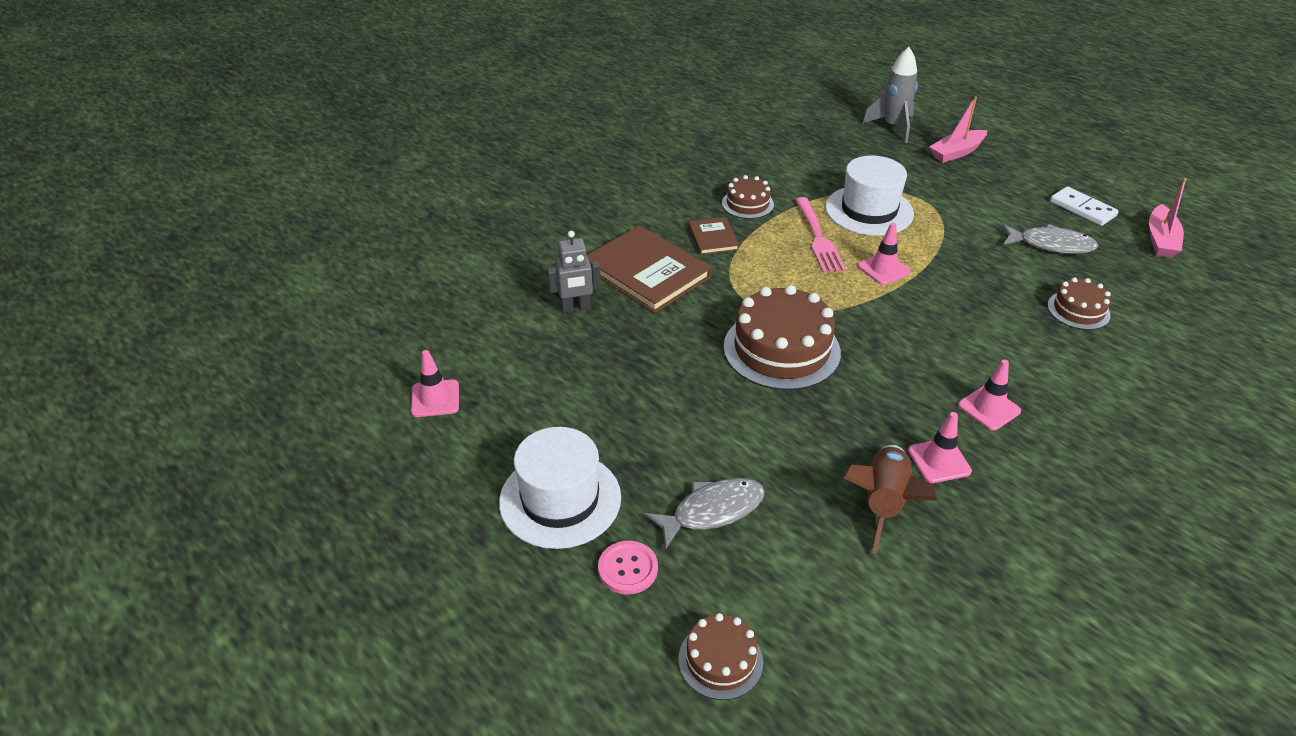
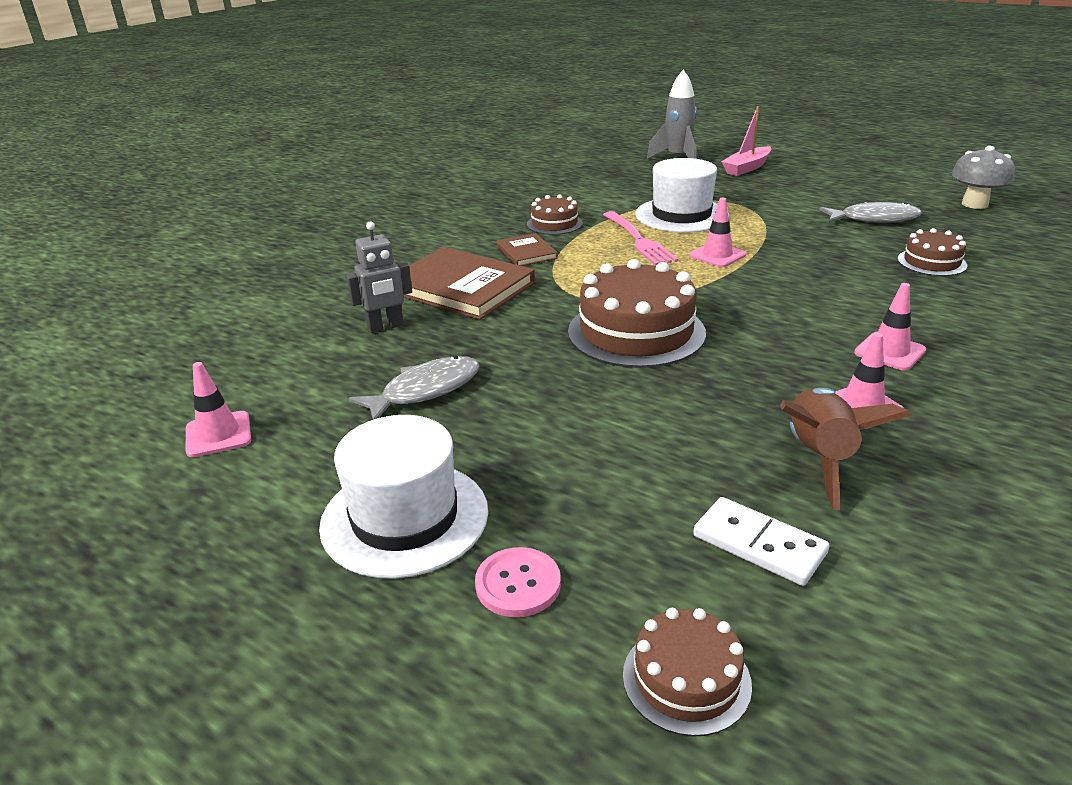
camera: 10 degrees left, 10 degrees down
grey fish [644,478,765,548] -> grey fish moved to [349,356,480,420]
white domino [1050,187,1119,226] -> white domino moved to [693,497,829,586]
pink boat [1149,178,1187,258] -> grey mushroom [952,146,1015,209]

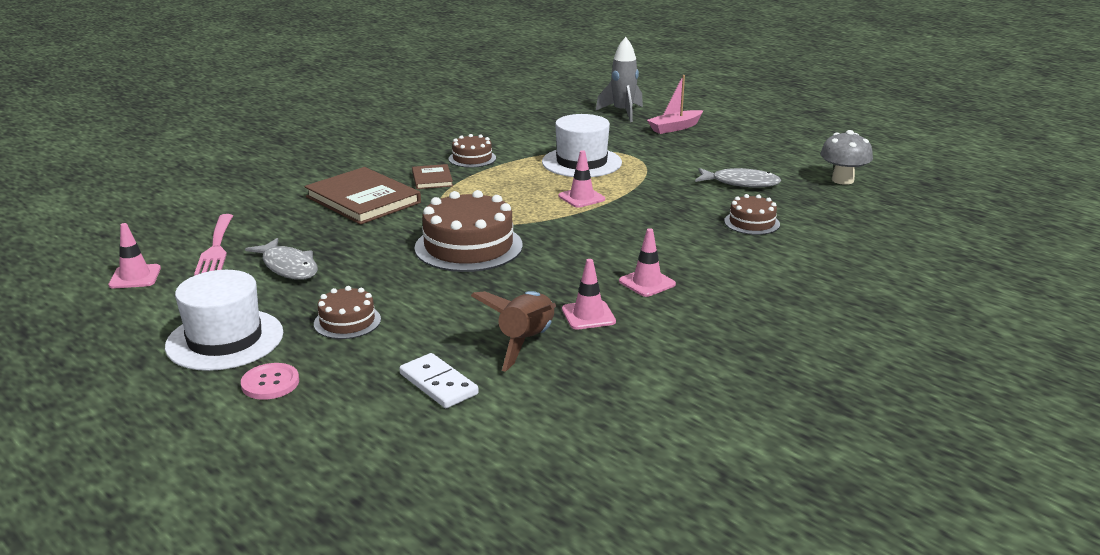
camera: 10 degrees right, 5 degrees down
grey robot [346,221,412,333] -> none
grey fish [349,356,480,420] -> grey fish turned 75 degrees clockwise [245,238,318,280]
pink fork [603,211,678,265] -> pink fork moved to [194,214,233,276]
brown cake [623,608,752,737] -> brown cake moved to [314,286,381,339]

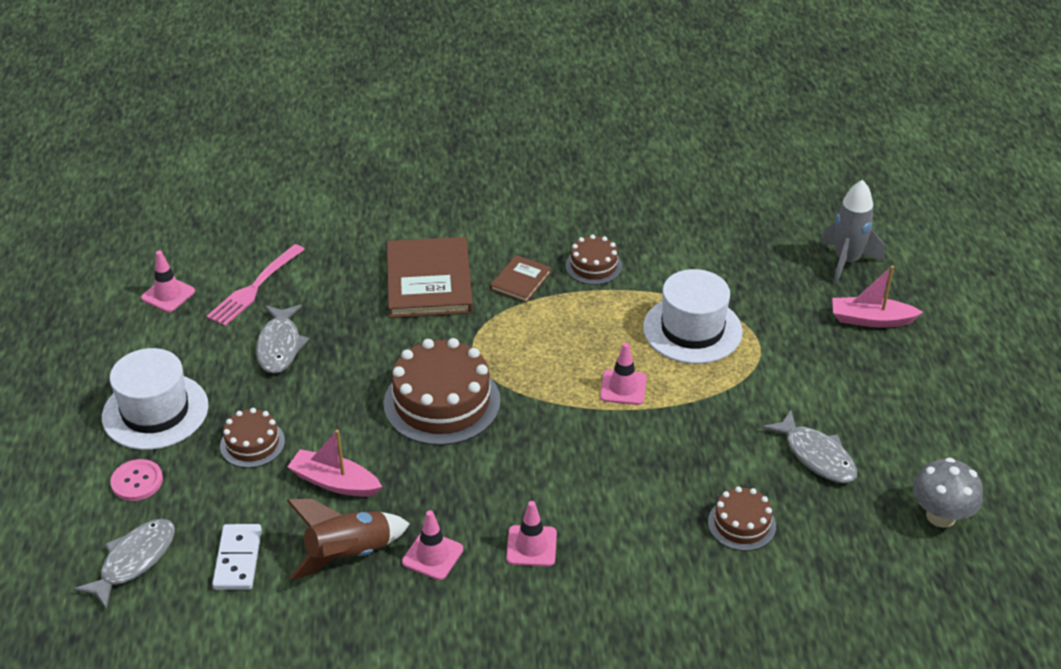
camera: 40 degrees right, 15 degrees up
none -> grey fish [73,519,175,610]
none -> pink boat [287,430,382,497]

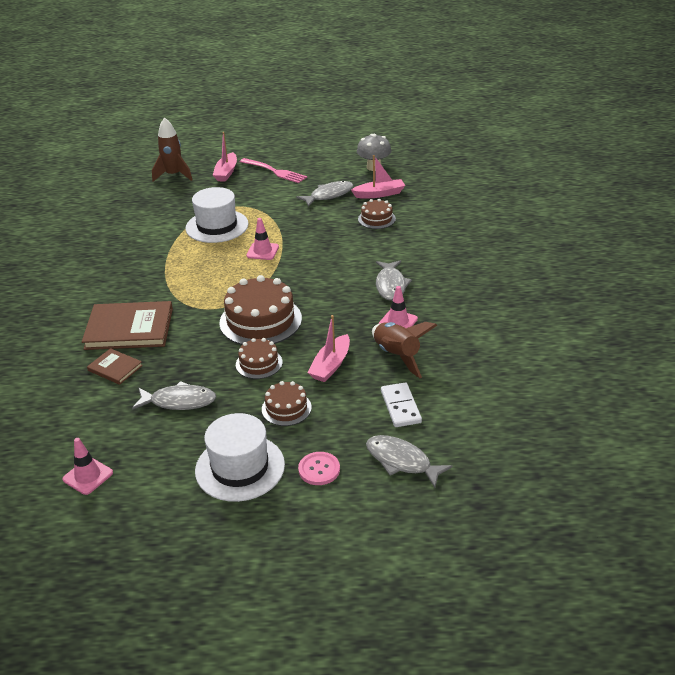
camera: 85 degrees left, 5 degrees down
pink fork [207,244,305,326] -> pink fork moved to [240,158,307,183]
white domino [212,524,262,590] -> white domino turned 75 degrees clockwise [381,382,422,427]
brown book [490,255,551,303] -> brown book moved to [87,348,143,385]
pink traffic cone [506,501,557,566] -> grey fish [376,260,412,301]
brown cake [565,234,622,285] -> brown cake moved to [236,338,283,379]
grey rocket [821,180,885,284] -> brown rocket [152,117,192,182]
none -> pink boat [351,155,405,198]

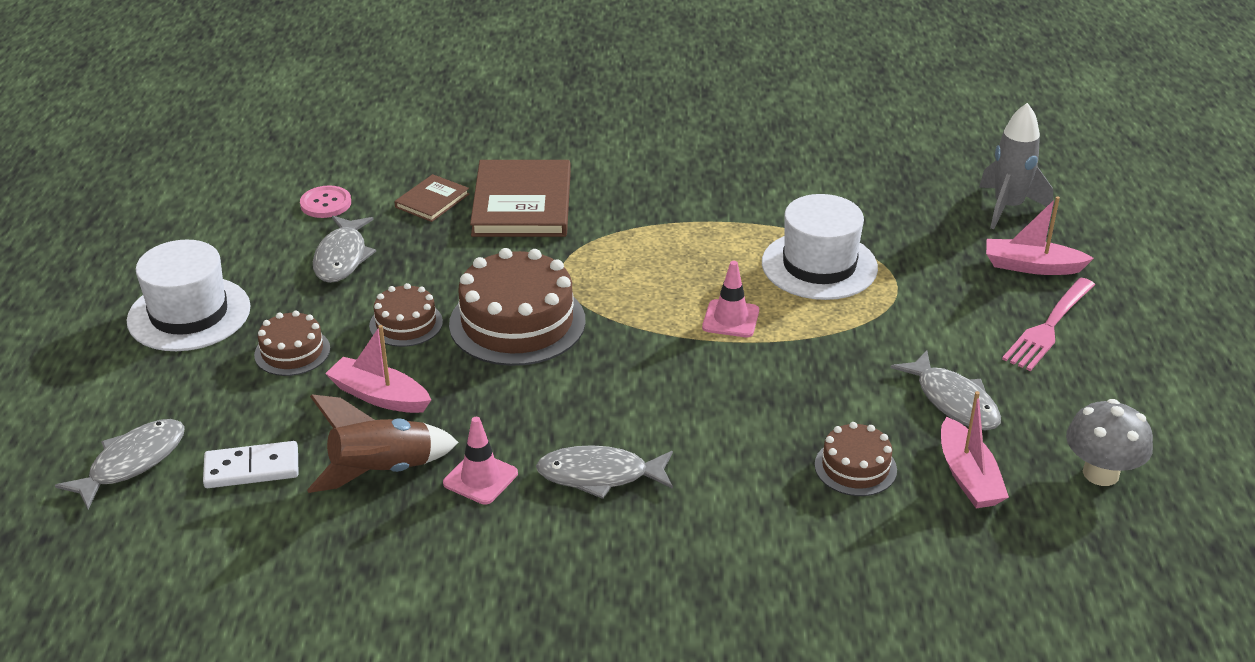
camera: 90 degrees right, 0 degrees up
pink traffic cone [62,438,113,495] -> none
brown rocket [152,117,192,182] -> grey rocket [979,103,1053,229]
pink button [298,452,340,485] -> pink button moved to [300,186,351,218]

